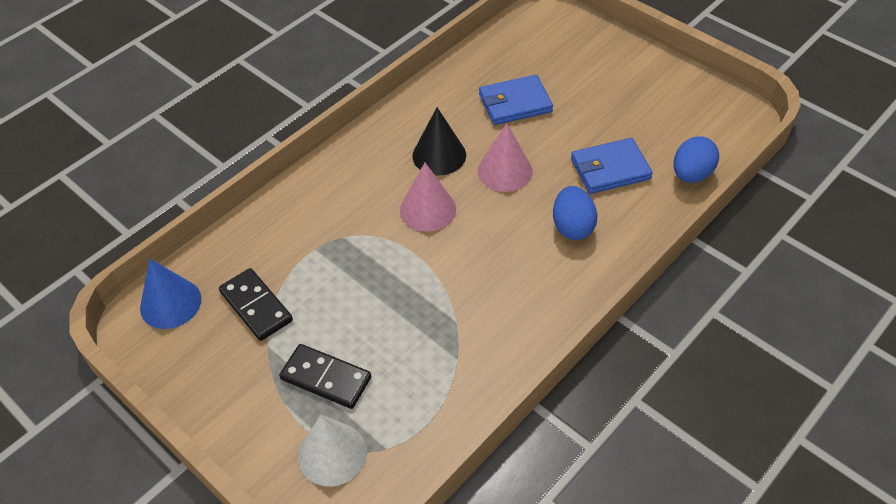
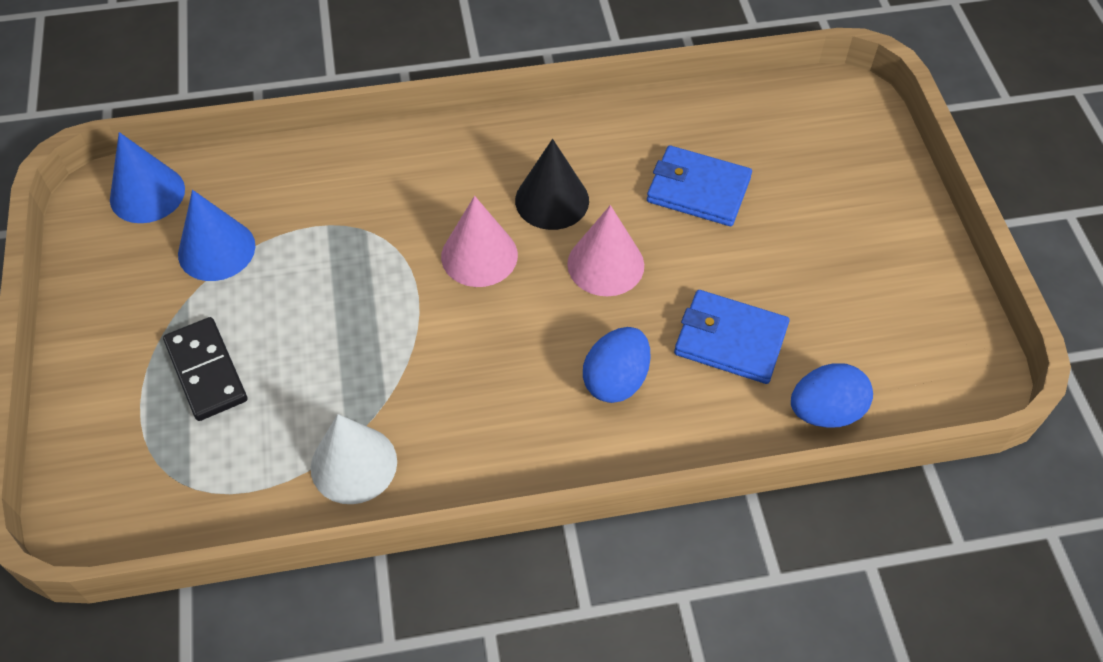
camera: 35 degrees right, 5 degrees up
black domino [219,268,293,341] -> blue cone [178,190,255,281]
white cone [298,415,367,487] -> white cone moved to [311,414,397,504]

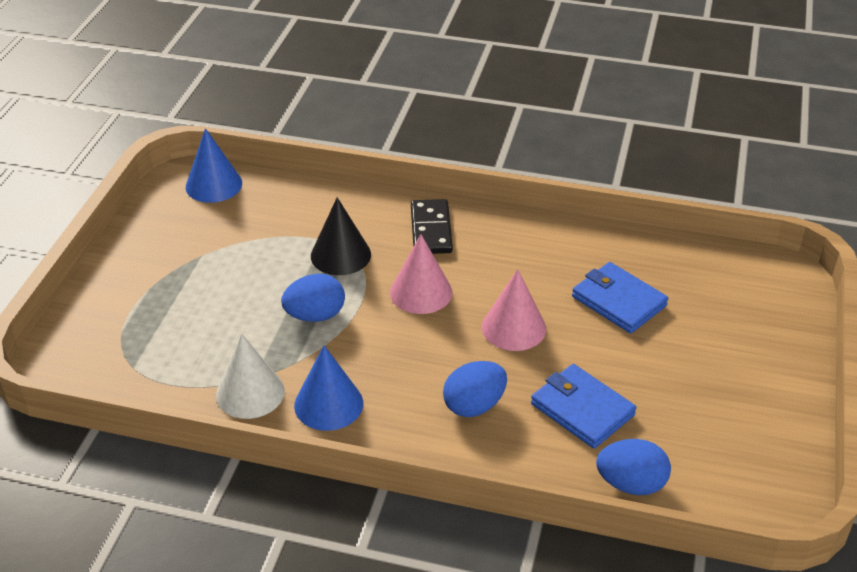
camera: 25 degrees right, 15 degrees down
black domino [163,317,247,421] -> black domino moved to [411,199,453,254]
blue cone [178,190,255,281] -> blue cone moved to [294,345,363,431]
black cone [515,139,589,230] -> black cone moved to [311,197,371,275]
none -> blue egg [281,274,345,322]

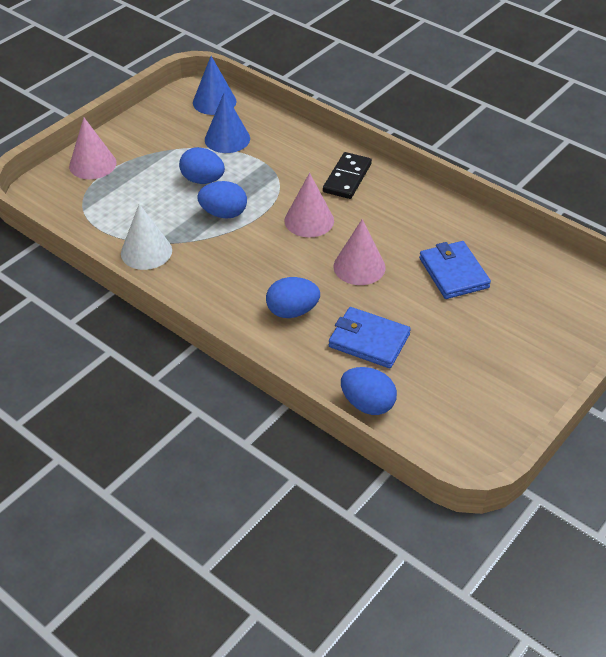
camera: 25 degrees right, 5 degrees up
blue cone [294,345,363,431] -> blue cone moved to [205,92,250,153]
black cone [311,197,371,275] -> none
blue wallet [531,364,636,448] -> blue wallet turned 45 degrees counterclockwise [329,307,411,368]
none -> pink cone [69,118,117,179]
none -> blue egg [179,147,225,184]

